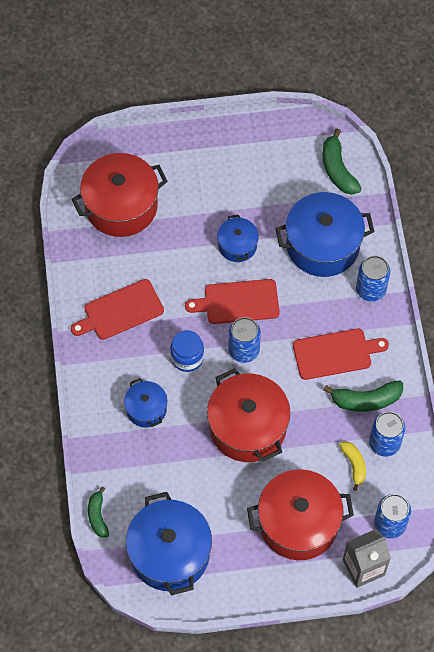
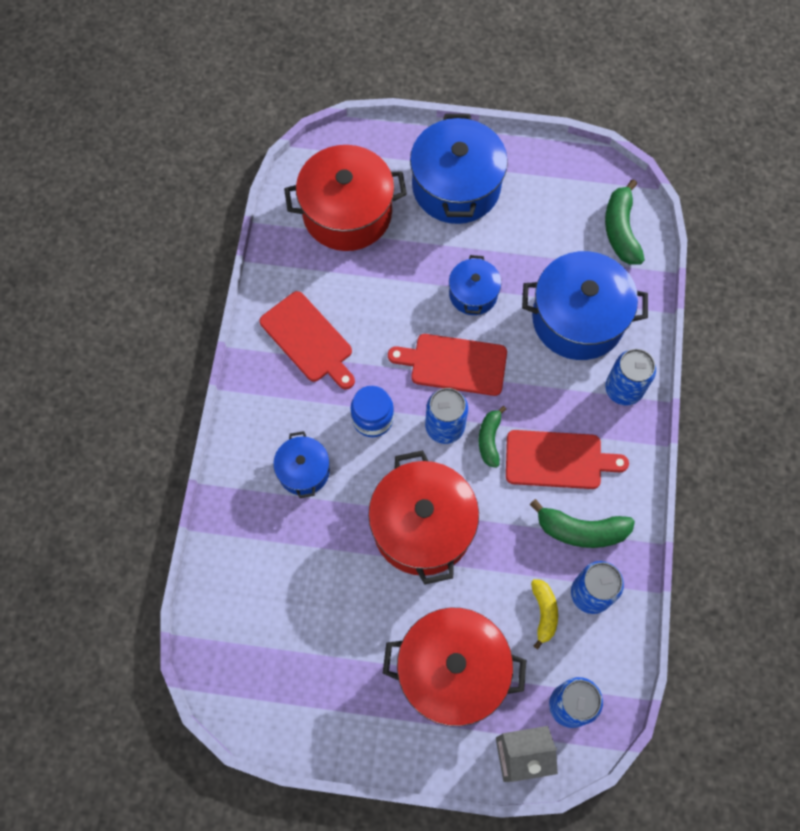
camera: 15 degrees right, 5 degrees up
red cutting board [71,279,164,340] -> red cutting board turned 120 degrees counterclockwise [259,291,355,390]
green banana [88,486,109,538] -> green banana moved to [479,406,506,468]
blue pot [126,492,212,595] -> blue pot moved to [410,114,508,224]

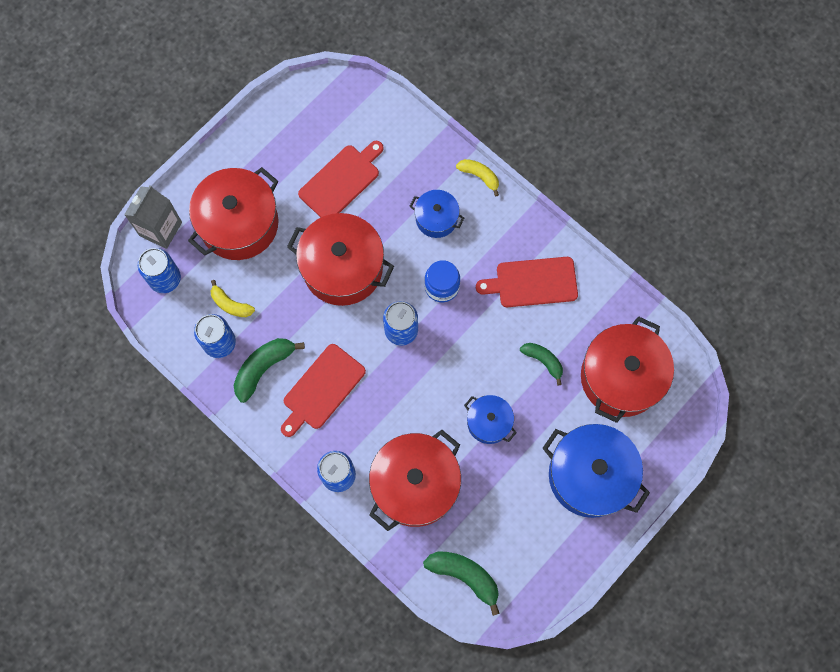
camera: 125 degrees right, 5 degrees up
red cutting board [388,334,507,396] -> red cutting board moved to [298,141,384,217]
green banana [479,406,506,468] -> green banana moved to [520,343,563,385]
blue pot [522,251,648,360] -> red pot [369,430,461,531]
none -> yellow banana [456,159,499,196]

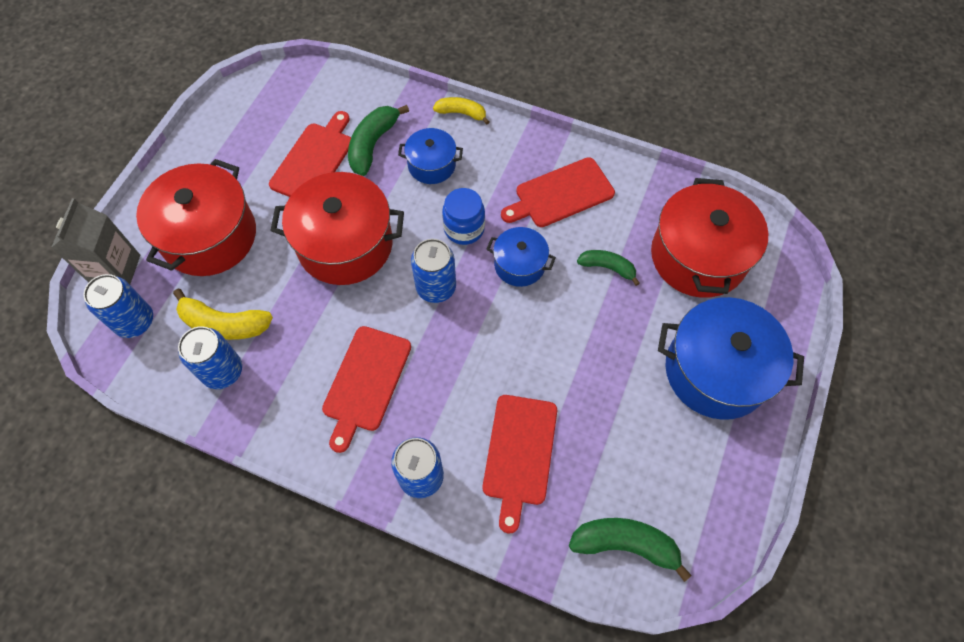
camera: 20 degrees left, 10 degrees down
yellow banana [211,280,255,317] -> yellow banana [173,289,273,340], size x1.56
green banana [234,338,305,403] -> green banana moved to [348,105,409,176]
red pot [369,430,461,531] -> red cutting board [483,395,557,533]
blue pot [464,395,517,444] -> blue pot moved to [487,227,556,287]

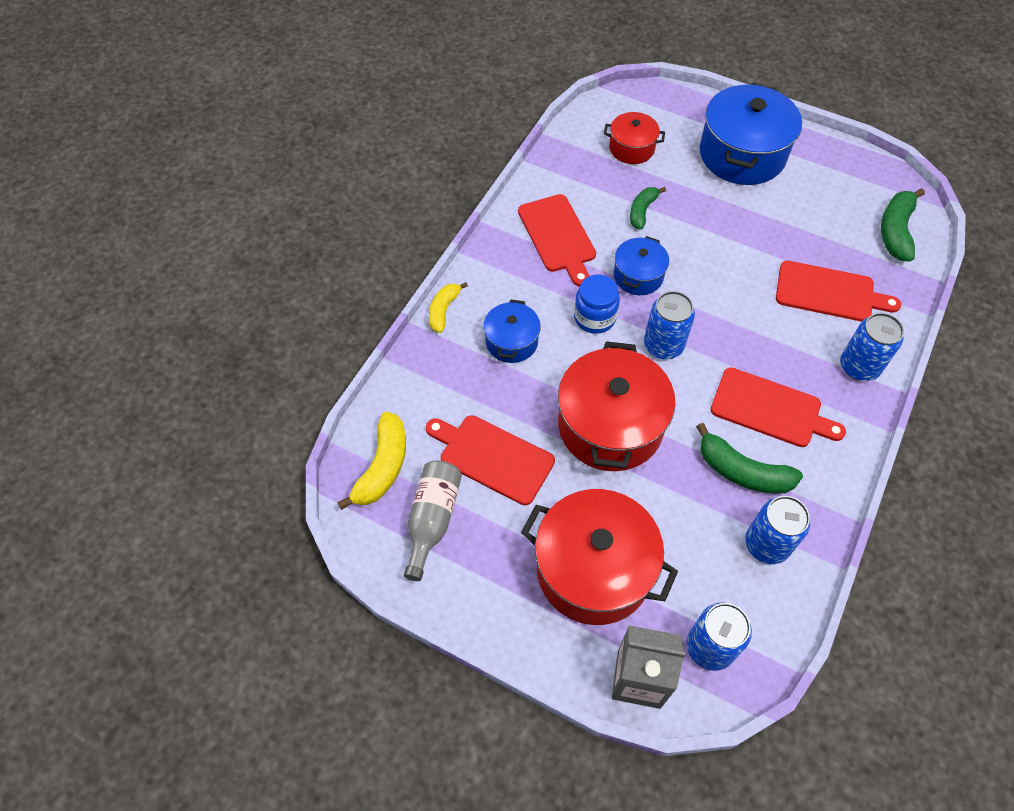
camera: 85 degrees left, 5 degrees down
yellow banana [173,289,273,340] -> yellow banana moved to [337,412,406,510]
green banana [348,105,409,176] -> green banana moved to [696,423,803,494]
red pot [651,178,768,298] -> red pot [604,112,665,164], size x0.53
none -> grey bottle [404,460,462,581]

